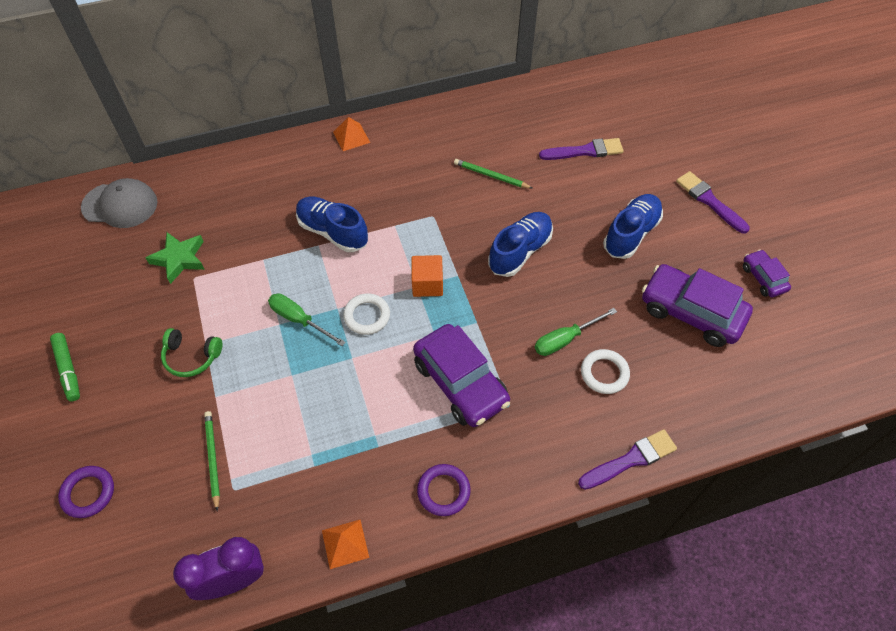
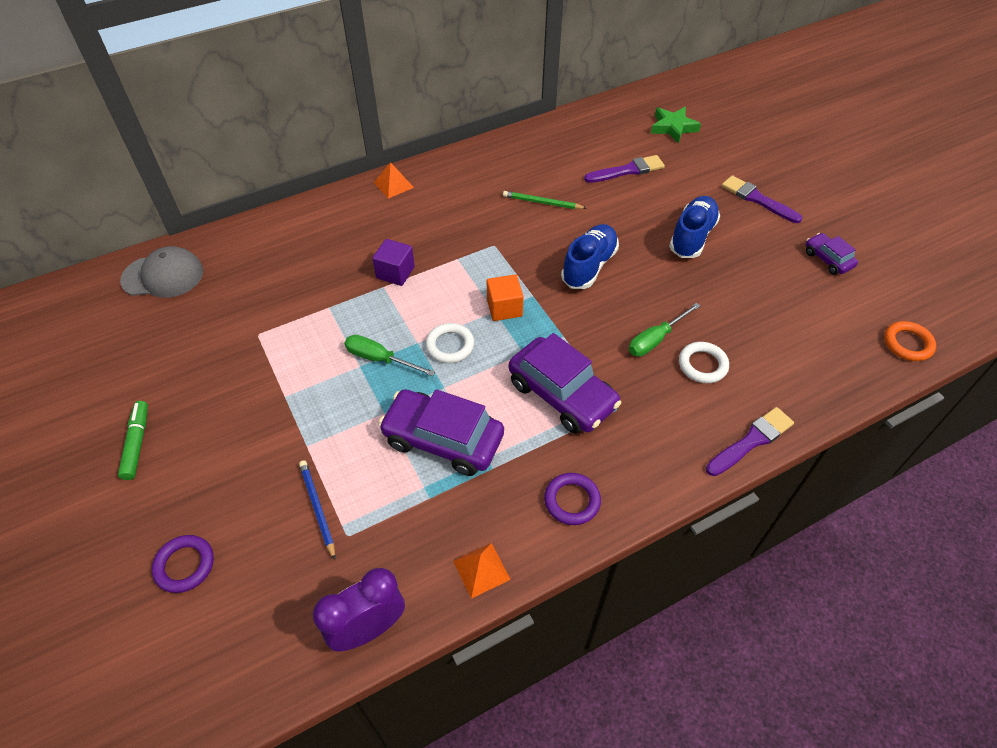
camera: 10 degrees left, 5 degrees down
green marker [50,333,80,402] -> green marker turned 150 degrees counterclockwise [118,401,148,480]
green star [146,232,205,284] -> green star moved to [651,107,701,144]
green headphones [161,328,223,377] -> none
green pencil [204,411,220,511] -> blue pencil [299,460,335,560]
blue shoe [296,196,368,252] -> purple cube [372,239,415,286]
purple car [642,264,753,347] -> purple car moved to [378,389,504,476]
none -> orange ring [884,321,936,361]

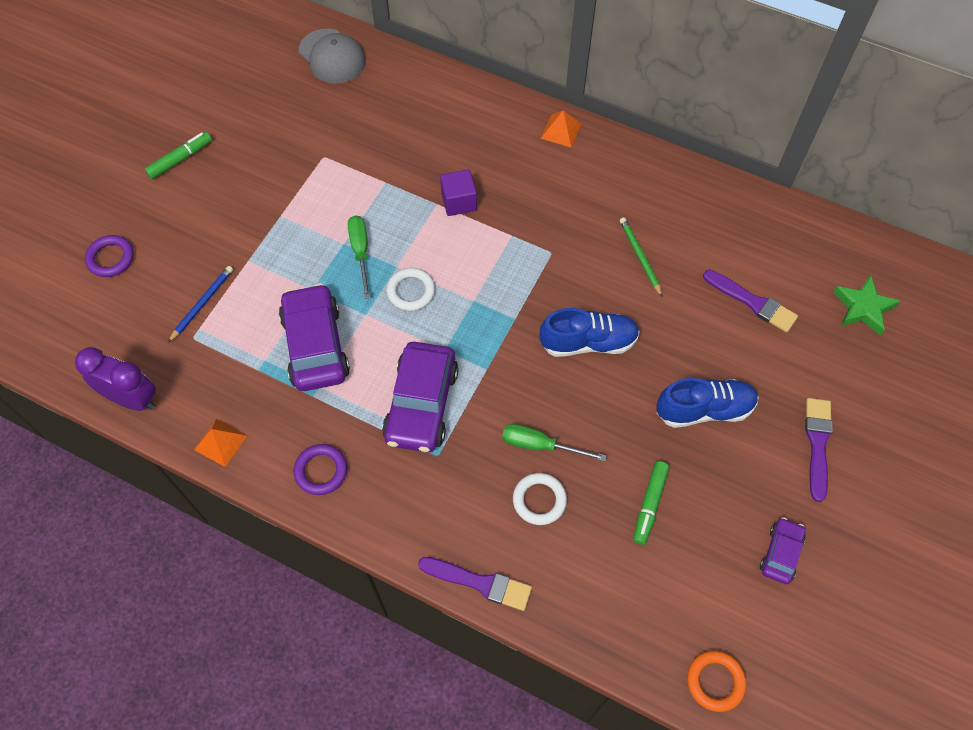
camera: 55 degrees right, 10 degrees up
orange cube [487,275,524,321] -> none
none -> green marker [633,461,669,545]

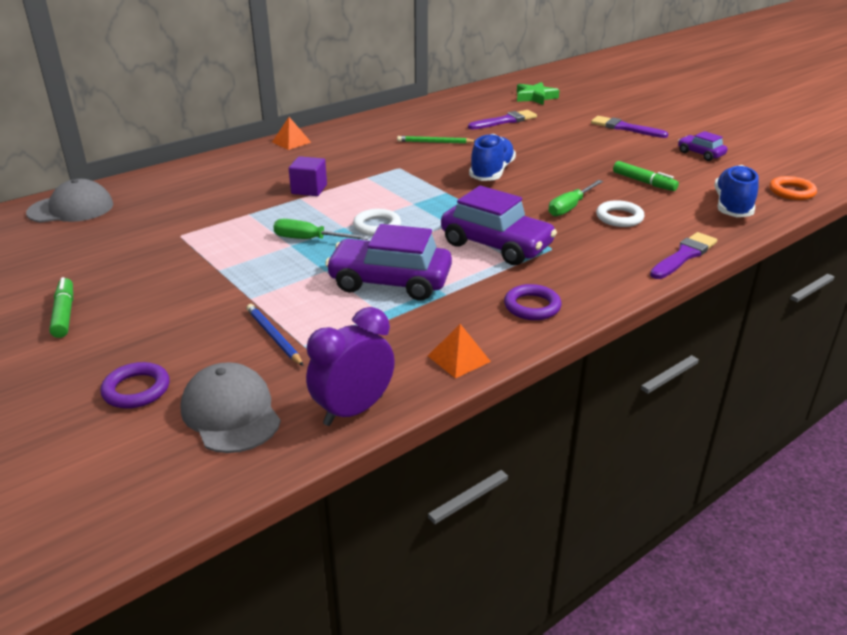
camera: 65 degrees left, 30 degrees down
blue shoe [657,378,759,428] -> blue shoe moved to [714,165,759,217]
none -> grey cap [180,362,281,453]

